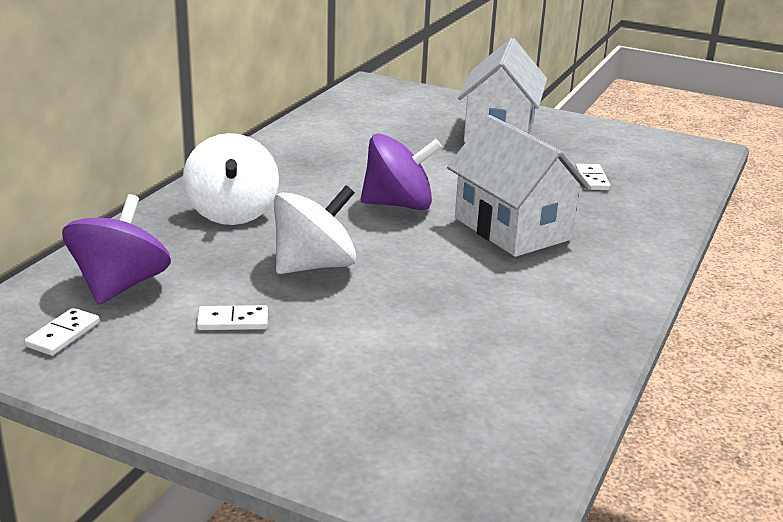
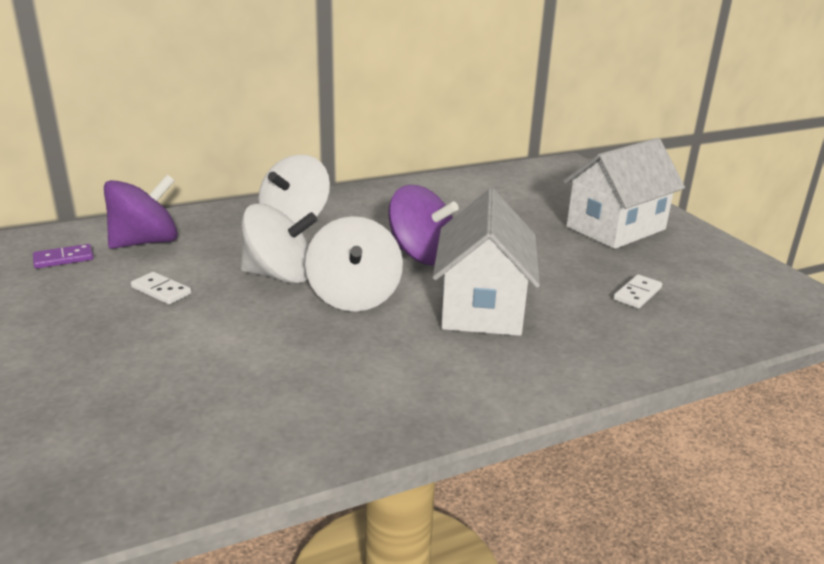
camera: 40 degrees right, 0 degrees up
white domino [24,308,100,356] -> purple domino [33,244,94,269]
none -> white spinning top [305,216,403,311]

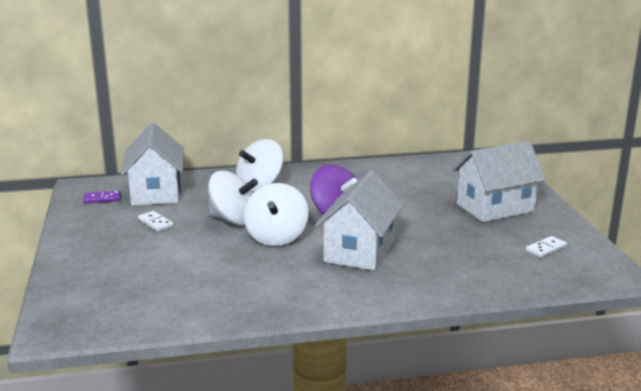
camera: 15 degrees right, 5 degrees down
purple spinning top [104,174,178,249] -> white house [121,123,184,206]
white domino [613,275,662,308] -> white domino moved to [526,236,567,258]

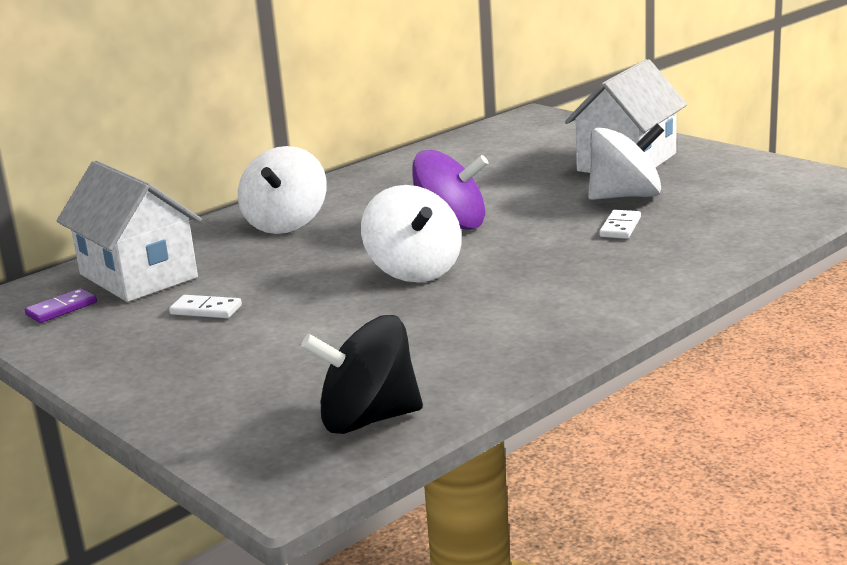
camera: 30 degrees left, 0 degrees up
white spinning top [208,171,258,226] -> white spinning top moved to [588,123,664,200]
white house [315,170,403,271] -> none
white domino [526,236,567,258] -> white domino moved to [599,210,641,239]
none -> black spinning top [301,315,423,434]

